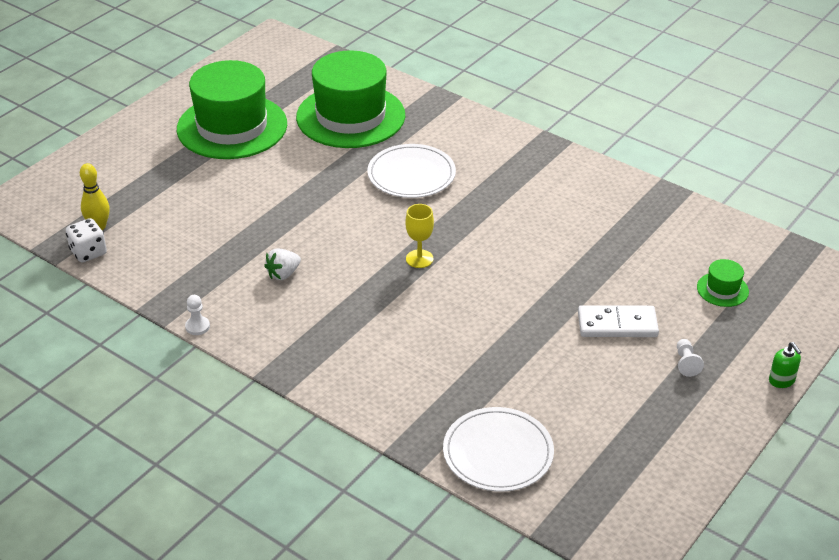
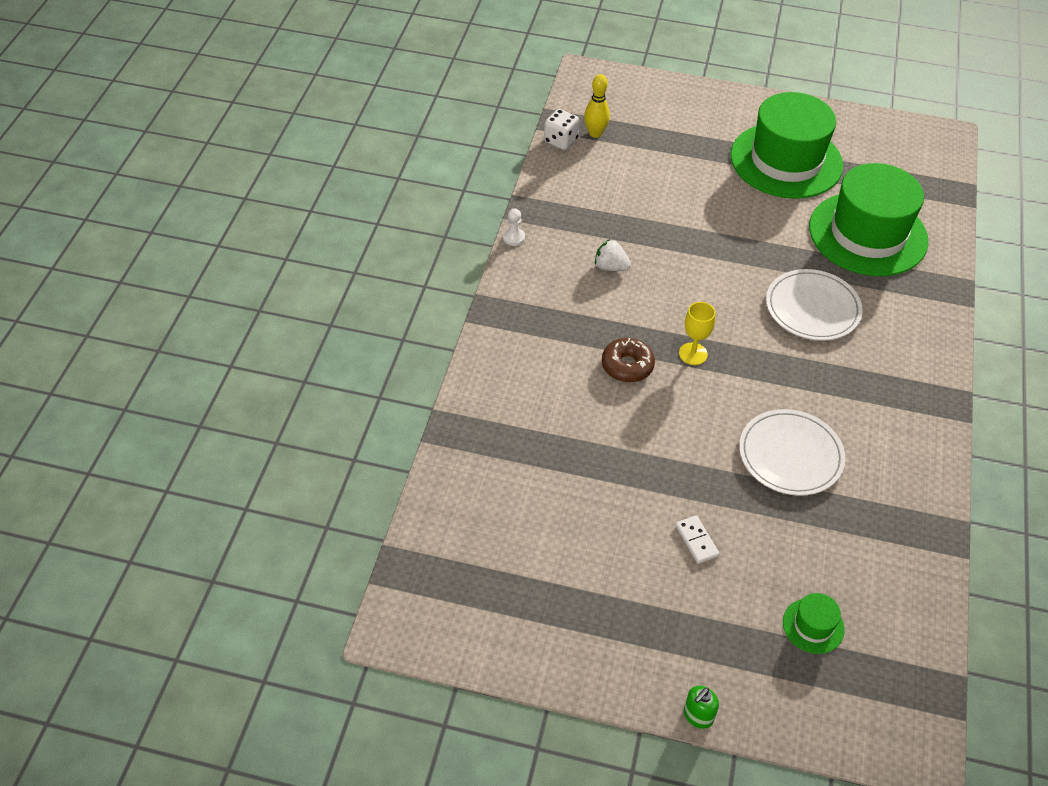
camera: 65 degrees right, 10 degrees up
white plate [443,407,554,492] -> white plate moved to [739,409,845,496]
white domino [578,305,659,337] -> white domino [675,515,719,564], size x0.58
white pawn [677,339,704,377] -> none
none -> brown donut [602,338,655,382]

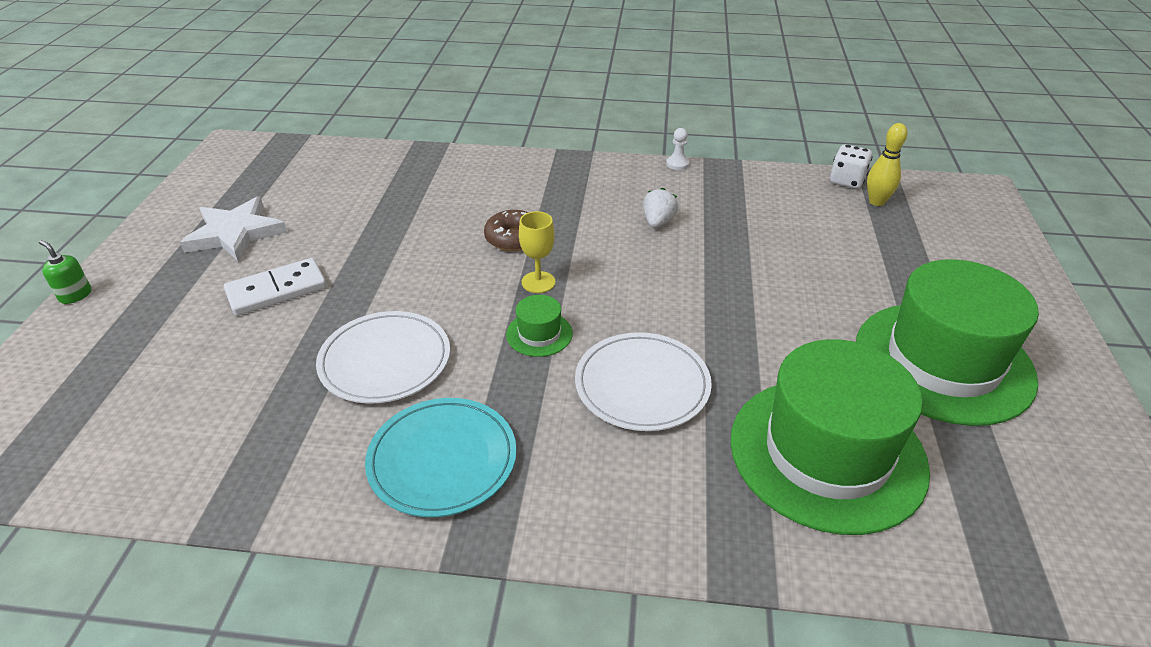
camera: 85 degrees right, 10 degrees down
white domino [675,515,719,564] -> white domino [224,258,327,316], size x1.73
green hat [783,593,845,654] -> green hat moved to [506,295,573,357]
none -> white star [180,196,287,262]
none -> turquoise plate [365,398,517,517]

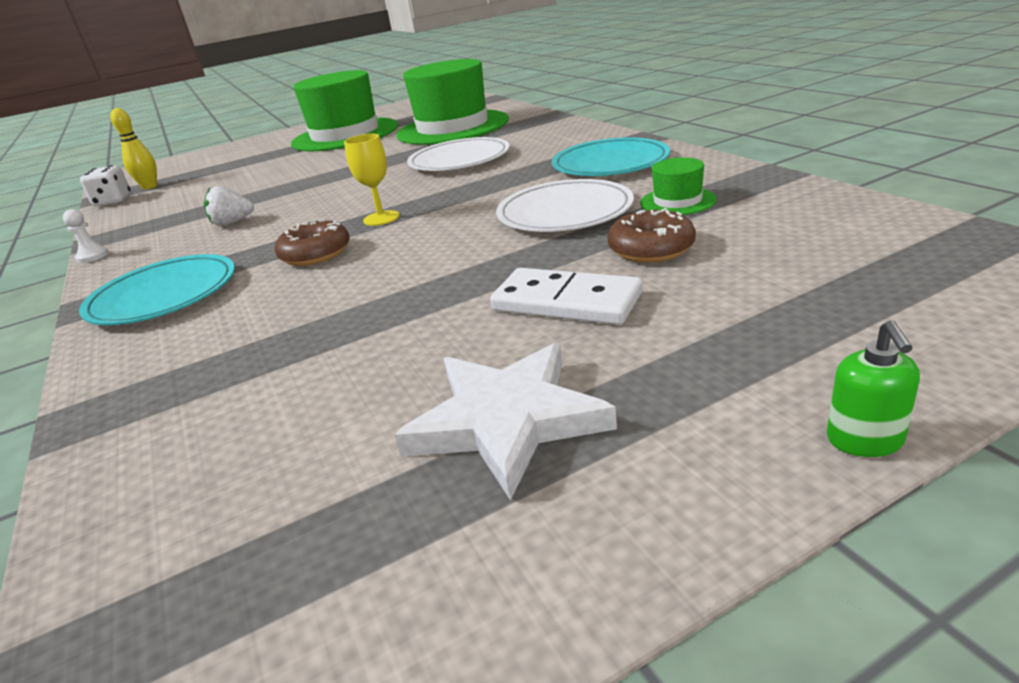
camera: 120 degrees left, 10 degrees down
green hat [506,295,573,357] -> green hat moved to [640,157,717,215]
none -> turquoise plate [79,254,235,325]
none -> brown donut [607,208,696,263]

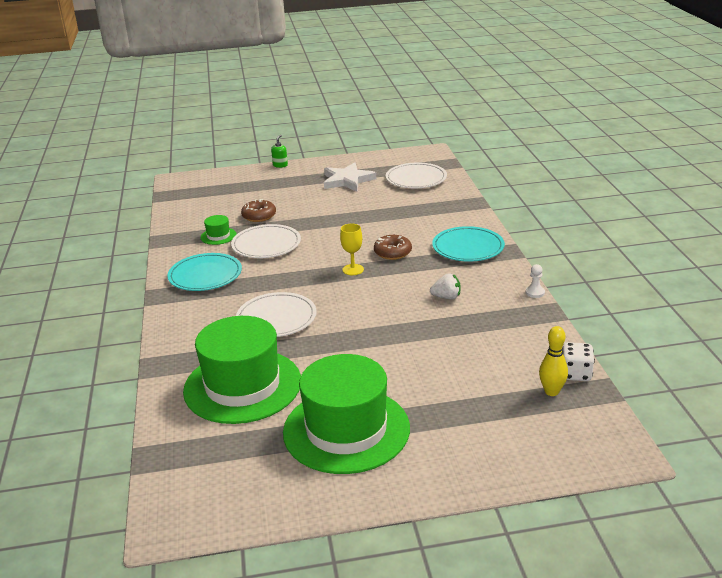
camera: 165 degrees left, 0 degrees up
white domino [490,268,642,325] -> none
none -> white plate [386,163,447,188]

